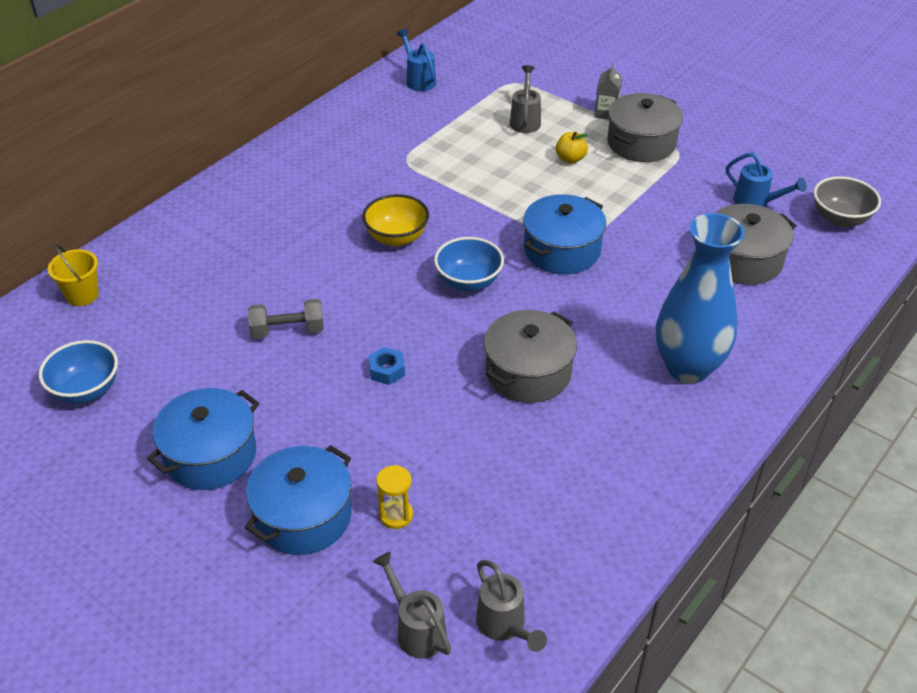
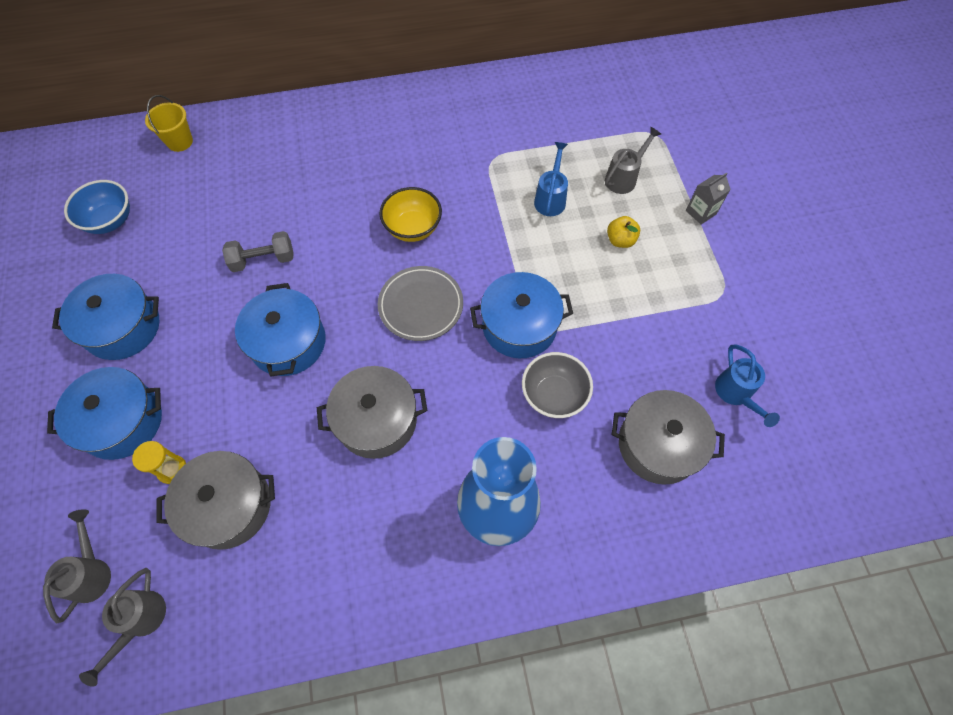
camera: 40 degrees right, 20 degrees up
grey dumbbell [248,299,324,339] -> grey dumbbell turned 45 degrees counterclockwise [222,231,294,272]
blue nut [368,347,405,385] -> blue pot [235,283,326,377]
blue watering can [396,29,436,91] -> blue watering can moved to [534,142,568,216]
blue bowl [434,237,504,291] -> grey plate [378,266,463,341]
grey pot [607,93,683,162] -> grey pot moved to [156,451,275,550]
grey bowl [813,176,881,227] -> grey bowl moved to [522,352,593,418]

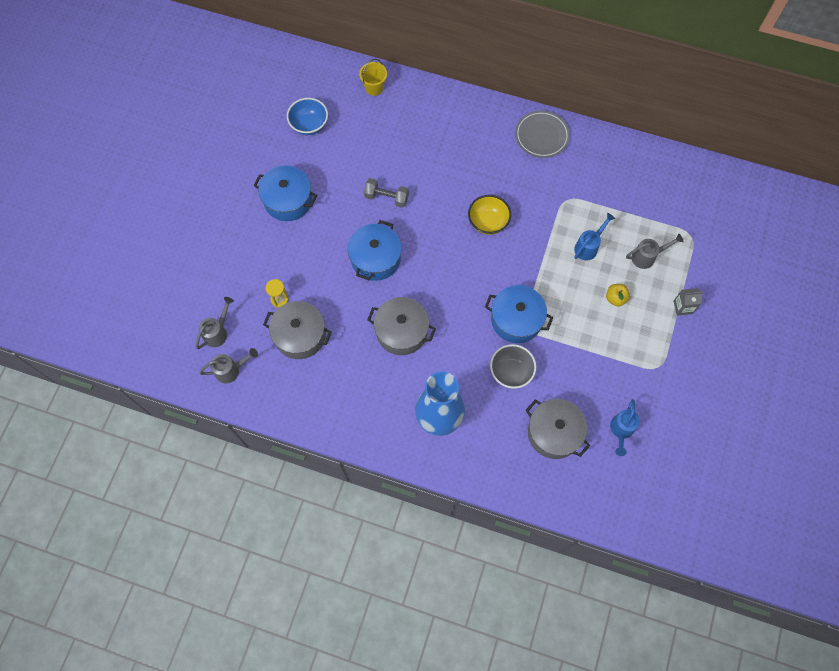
camera: 30 degrees right, 5 degrees up
blue pot [47,367,162,460] -> none
grey watering can [79,568,166,687] -> grey watering can turned 150 degrees counterclockwise [199,348,258,384]
grey plate [378,266,463,341] -> grey plate moved to [515,111,570,158]

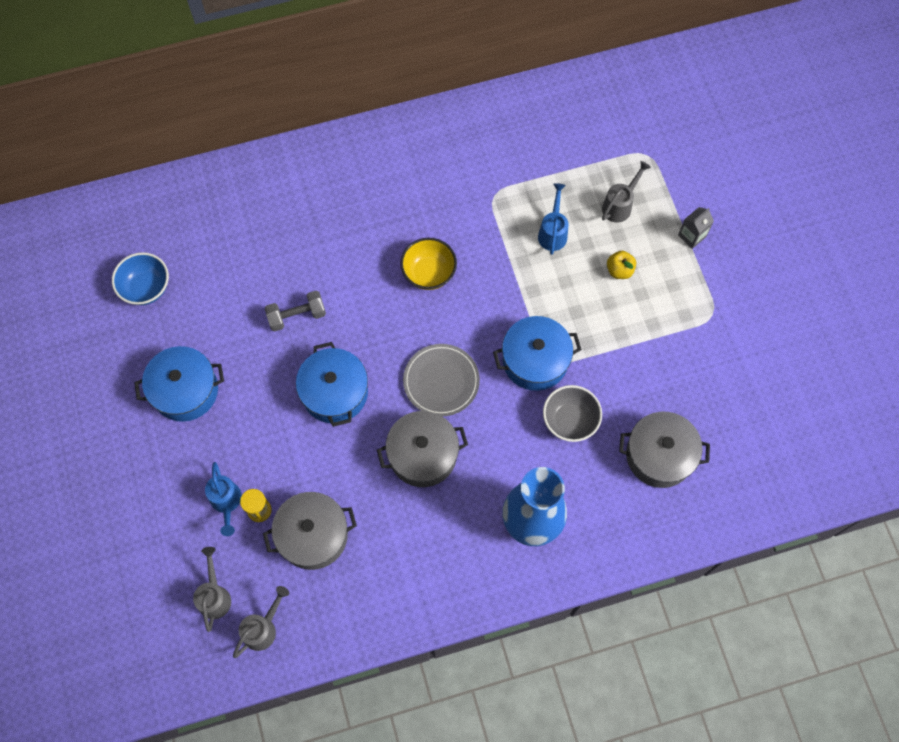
camera: 35 degrees left, 0 degrees up
yellow bucket [359,59,387,96] -> none
grey plate [515,111,570,158] -> grey plate moved to [403,344,480,416]
blue watering can [610,399,640,456] -> blue watering can moved to [205,462,242,536]

